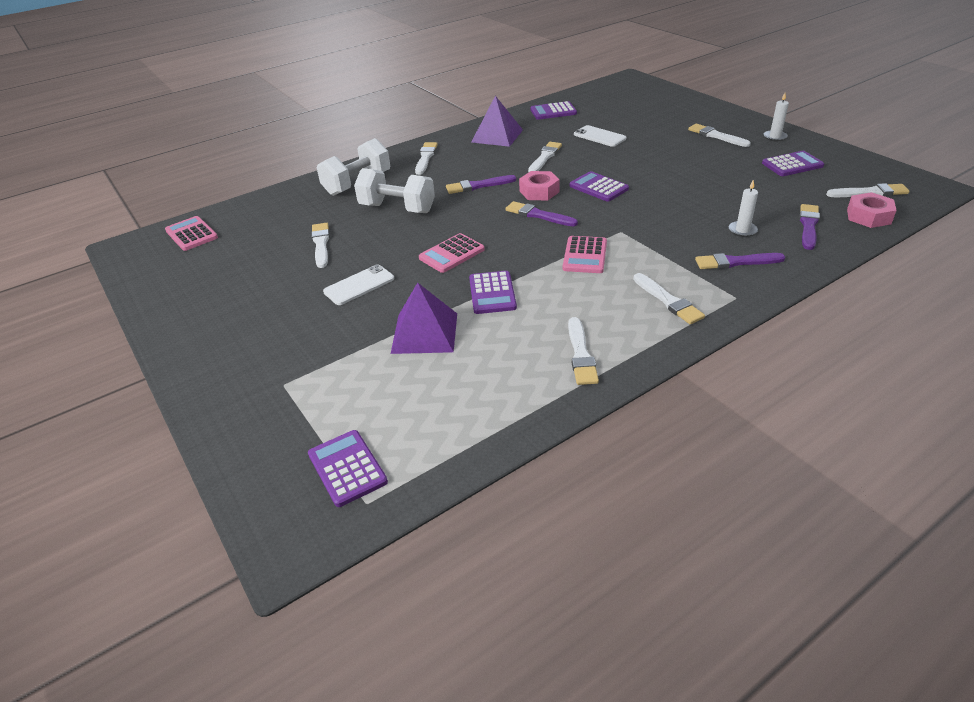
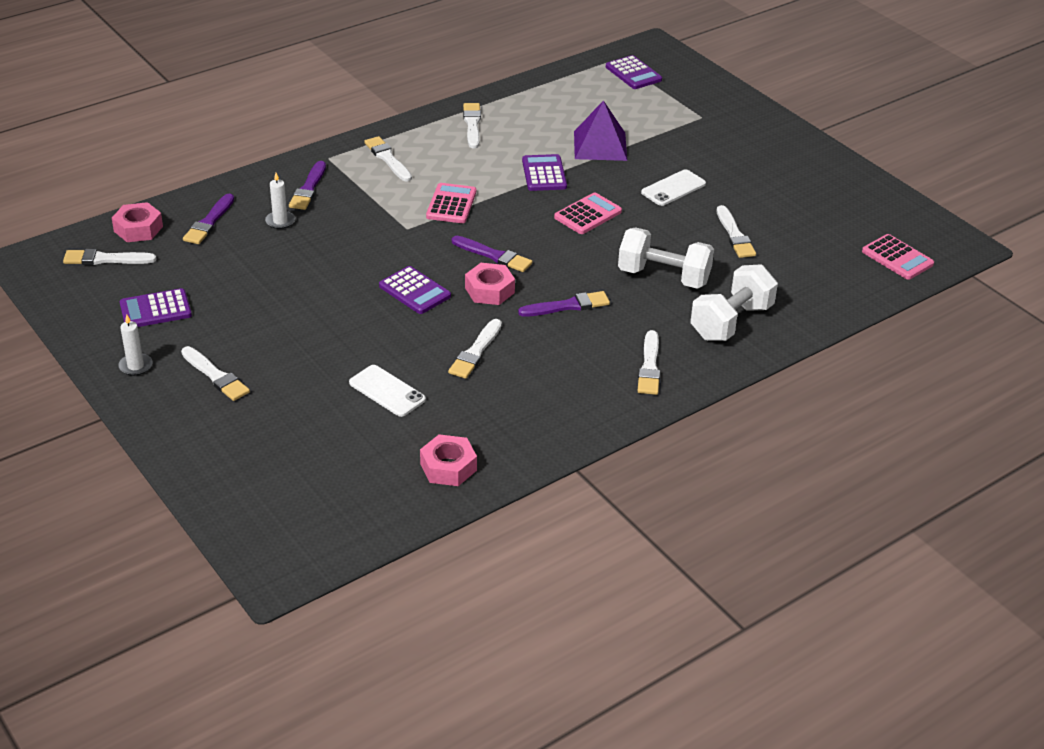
camera: 175 degrees right, 0 degrees up
purple pyramid [471,96,523,147] -> none
purple calculator [531,101,577,120] -> pink nut [420,434,477,486]
purple brush [695,253,785,269] -> purple brush turned 105 degrees clockwise [289,161,326,210]

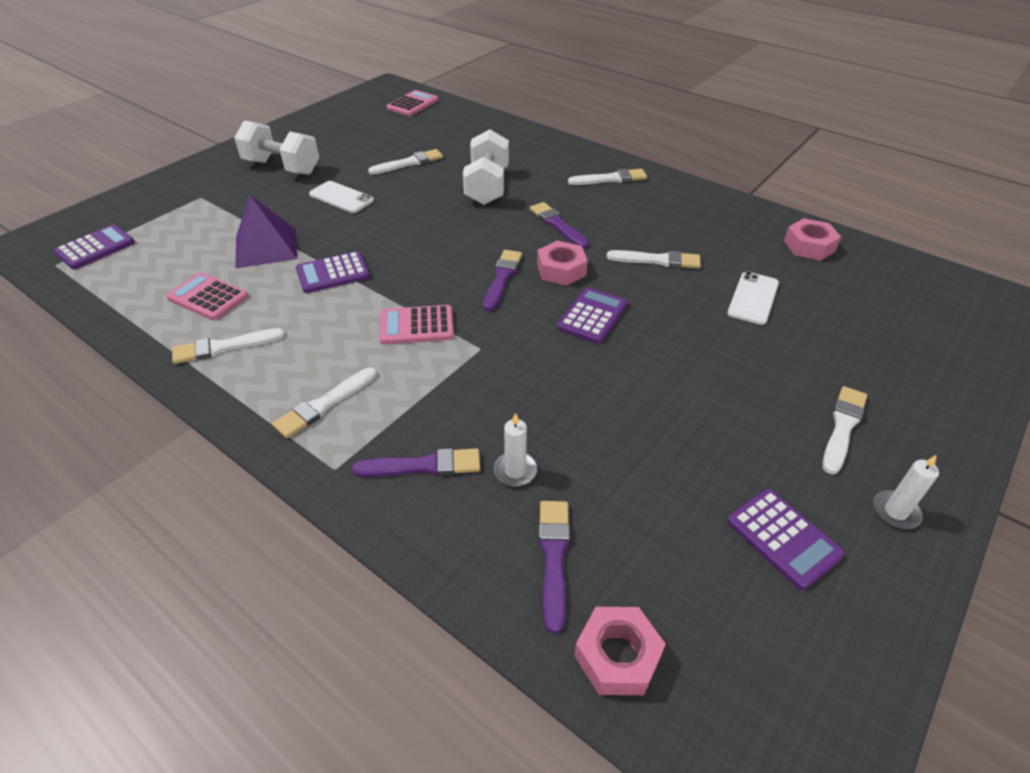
camera: 105 degrees left, 5 degrees up
white brush [63,249,157,265] -> none
purple brush [183,194,234,244] -> purple brush turned 90 degrees counterclockwise [539,501,570,633]
pink calculator [554,192,622,234] -> pink calculator moved to [166,272,248,320]
white dumbbell [690,264,778,341] -> white dumbbell moved to [234,120,319,175]

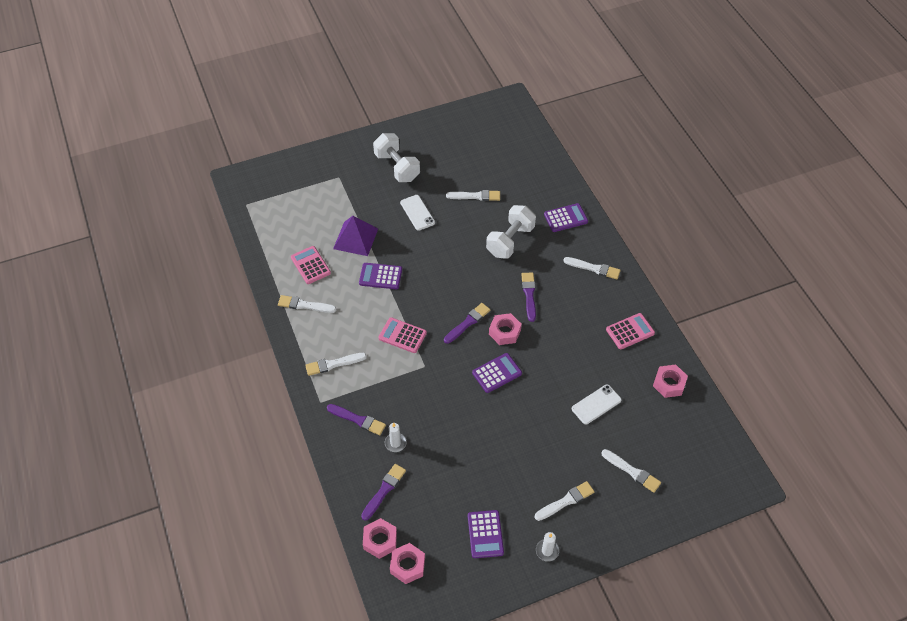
camera: 30 degrees right, 10 degrees up
purple calculator [54,224,135,269] -> purple calculator moved to [544,203,588,232]
pink calculator [387,90,438,116] -> pink calculator moved to [606,313,655,349]
white brush [606,250,701,269] -> white brush moved to [602,449,661,493]
none -> pink nut [390,543,425,584]

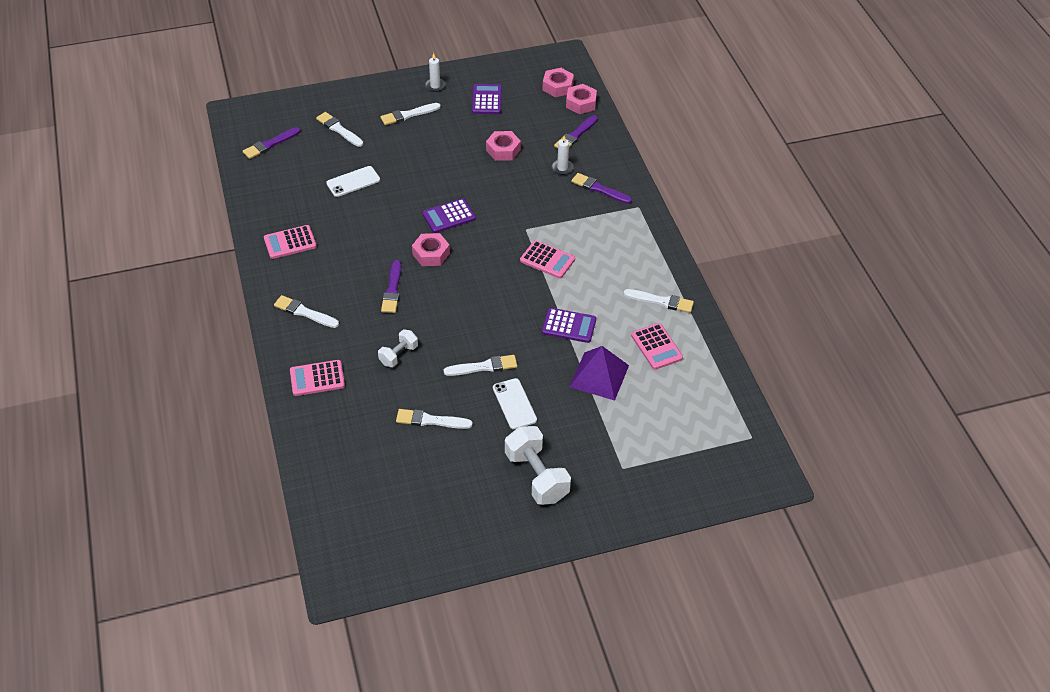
camera: 175 degrees left, 5 degrees down
white brush [305,353,367,376] -> white brush moved to [444,355,517,376]
purple brush [444,303,490,344] -> purple brush moved to [243,127,300,159]
white dumbbell [486,205,536,259] -> white dumbbell [378,329,418,367], size x0.56
purple calculator [544,203,588,232] -> pink calculator [290,360,345,396]
pink nut [653,365,688,398] -> pink nut moved to [486,131,521,161]

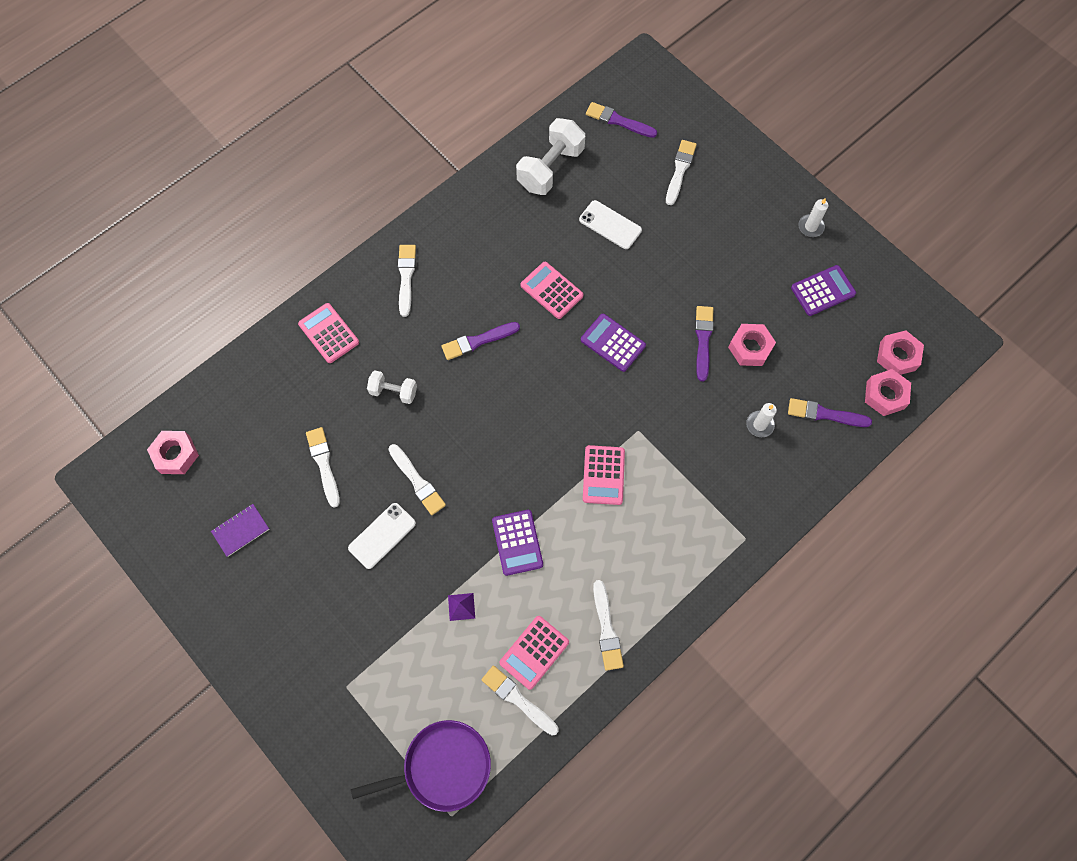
camera: 65 degrees right, 20 degrees up
pink calculator [264,225,317,259] -> pink calculator moved to [521,262,584,319]
white brush [380,103,441,125] -> white brush moved to [481,666,558,736]
pink nut [412,233,450,266] -> pink nut moved to [147,431,199,474]
white dumbbell [505,426,571,505] -> white dumbbell moved to [516,118,585,195]
purple pyramid [569,346,629,401] -> purple pyramid [448,593,475,621], size x0.45
purple brush [571,173,632,204] -> purple brush moved to [695,306,714,381]
none -> purple notebook [211,504,269,557]
none -> purple pan [351,720,491,812]

